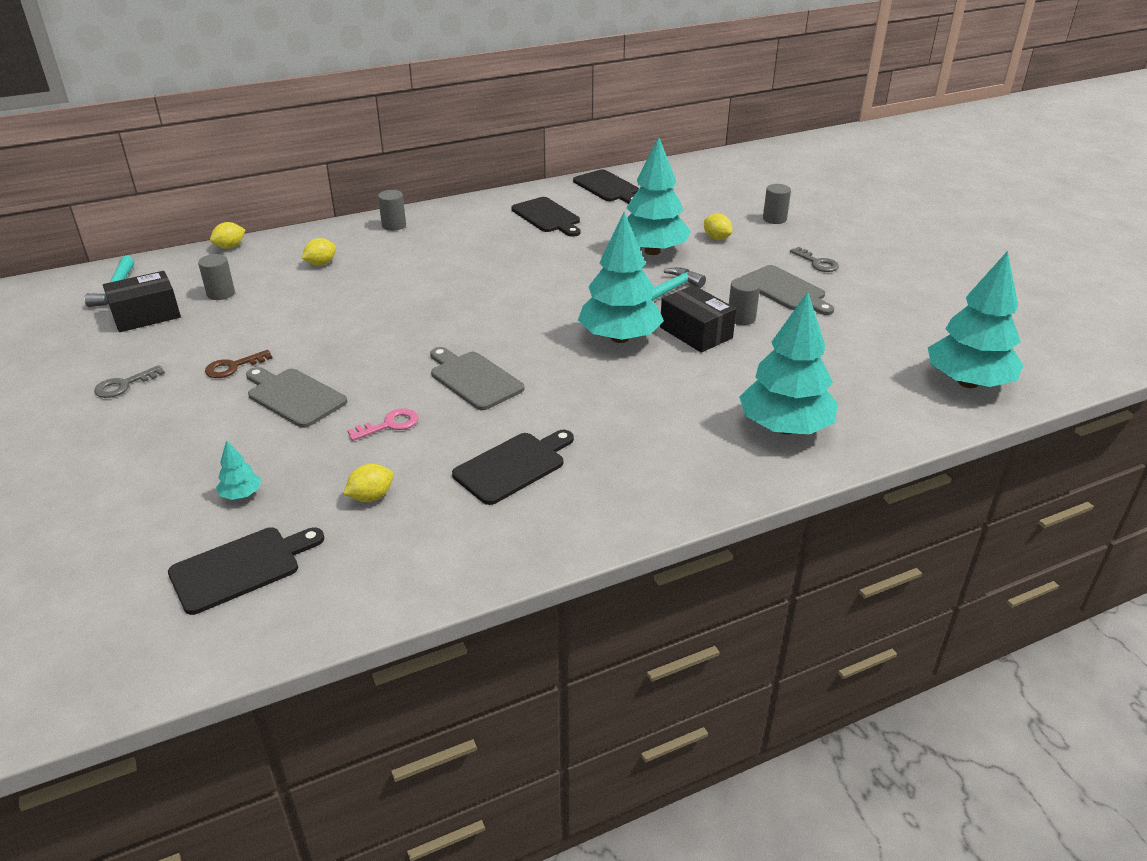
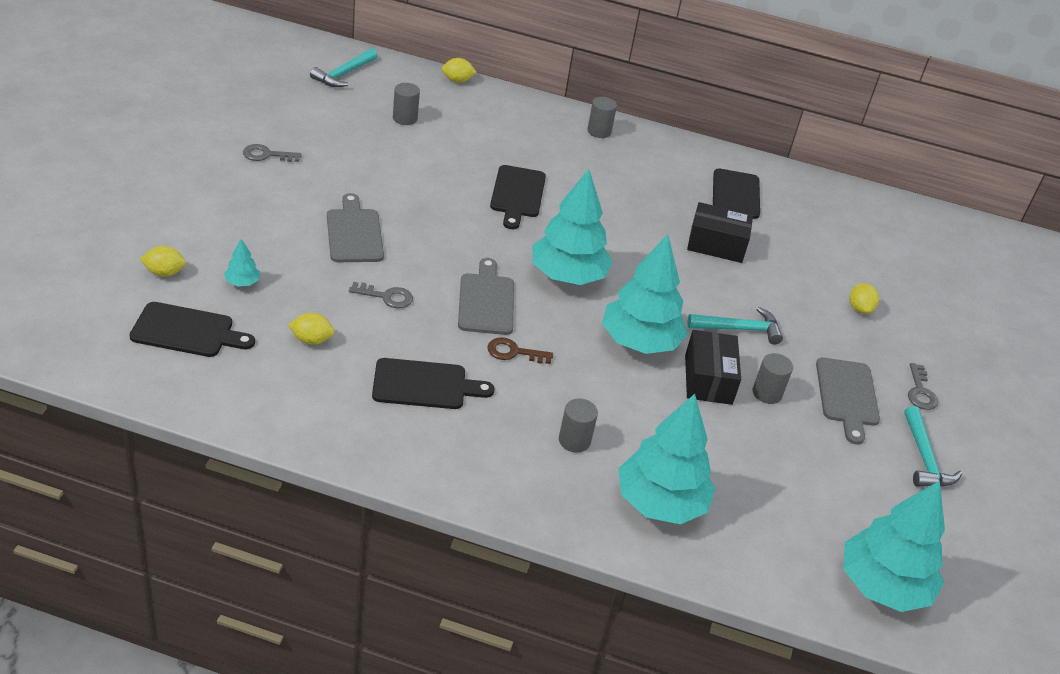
camera: 35 degrees right, 5 degrees up
black box [103,271,181,332] -> black box moved to [687,202,753,263]
brown key [205,350,272,378] -> brown key moved to [487,337,553,364]
yellow lemon [302,238,336,266] -> yellow lemon moved to [140,246,186,277]
pink key [347,408,418,441] -> grey key [349,282,413,308]
black cutting board [573,170,639,204] -> black cutting board moved to [490,165,546,229]
turquoise tree [626,137,691,255] -> turquoise tree moved to [532,169,613,285]
grey cylinder [763,184,791,224] -> grey cylinder moved to [559,399,598,453]
none -> turquoise hammer [904,406,962,487]

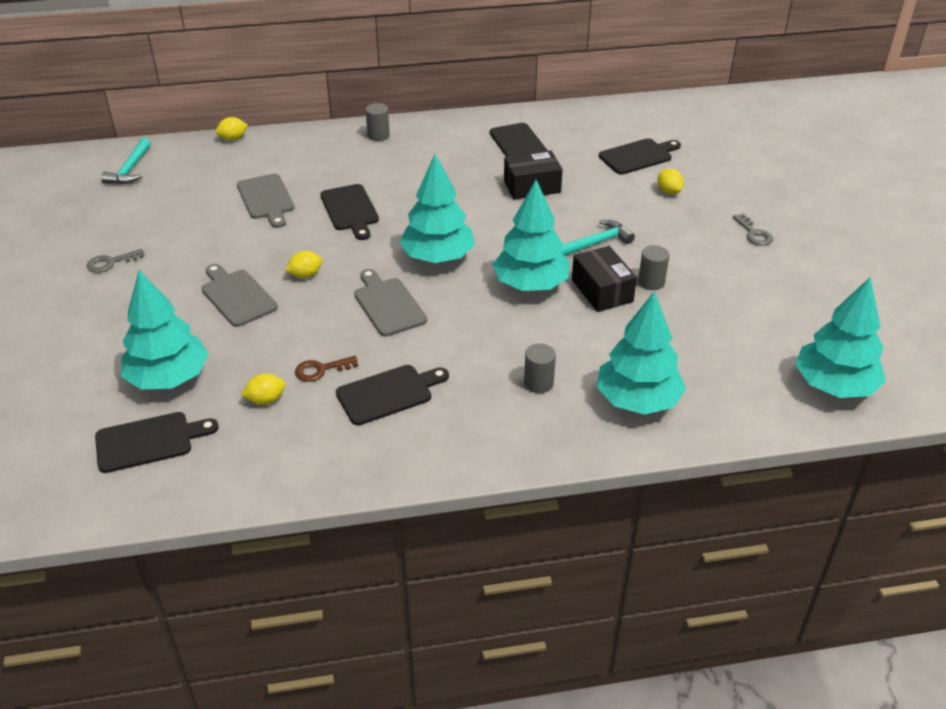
camera: 20 degrees left, 0 degrees up
yellow lemon [140,246,186,277] -> yellow lemon moved to [285,251,322,278]
turquoise tree [224,239,260,286] -> turquoise tree [121,270,209,390], size x2.44
grey key [349,282,413,308] -> none
grey cylinder [393,83,420,125] -> none
brown key [487,337,553,364] -> brown key moved to [295,356,358,382]
grey cutting board [816,358,880,444] -> grey cutting board moved to [237,174,295,228]
turquoise hammer [904,406,962,487] -> none
none -> black cutting board [599,138,681,174]

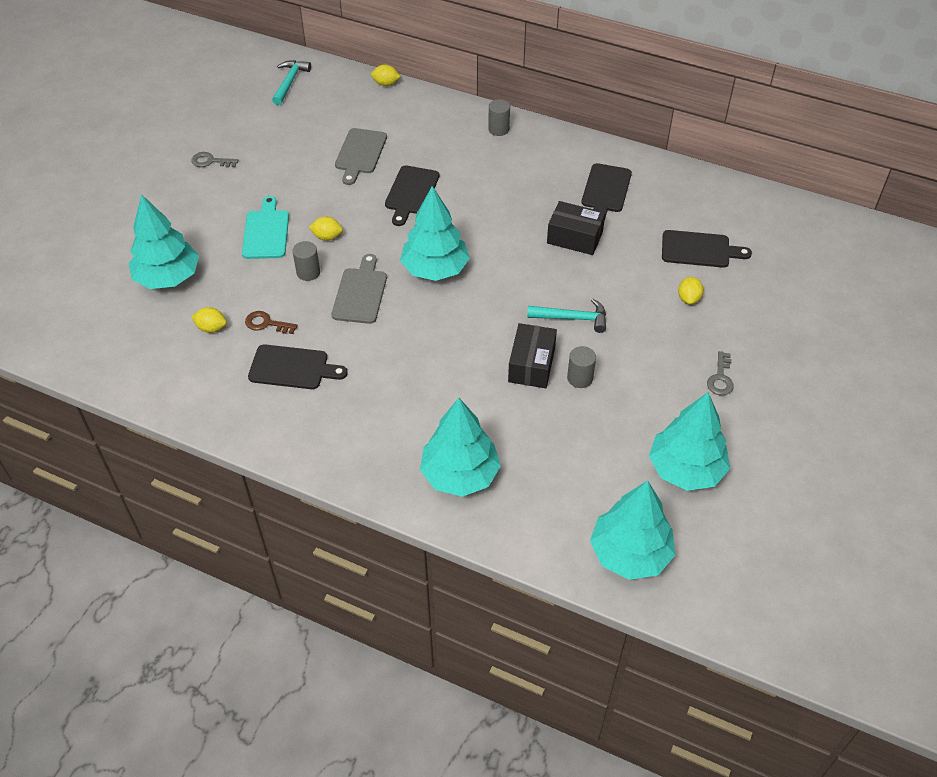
camera: 35 degrees right, 10 degrees up
black cutting board [95,412,219,473] -> none
turquoise hammer [101,138,151,184] -> turquoise hammer turned 150 degrees clockwise [272,60,311,105]
grey cutting board [202,264,278,327] -> turquoise cutting board [242,196,289,259]
turquoise tree [492,180,570,291] -> turquoise tree moved to [649,392,730,491]
grey cylinder [524,343,556,393] -> grey cylinder moved to [292,241,320,281]

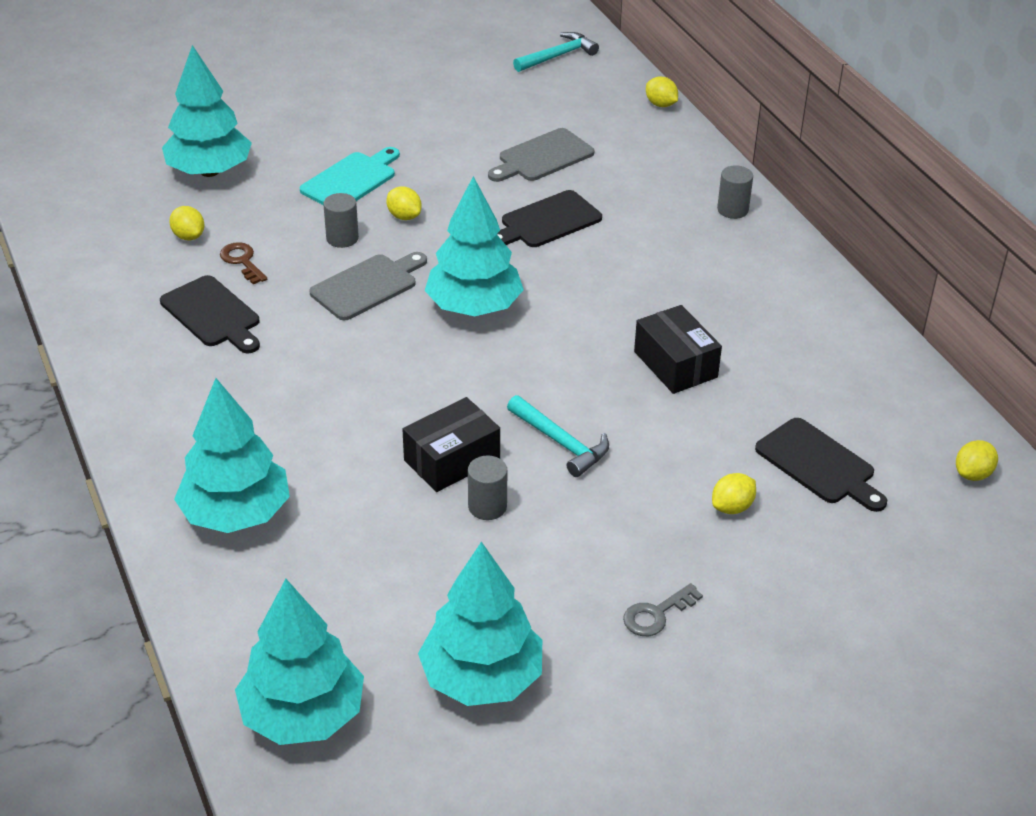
camera: 40 degrees right, 10 degrees down
grey key [191,152,238,167] -> none
black cutting board [582,163,632,221] -> none
none -> yellow lemon [956,440,998,481]

